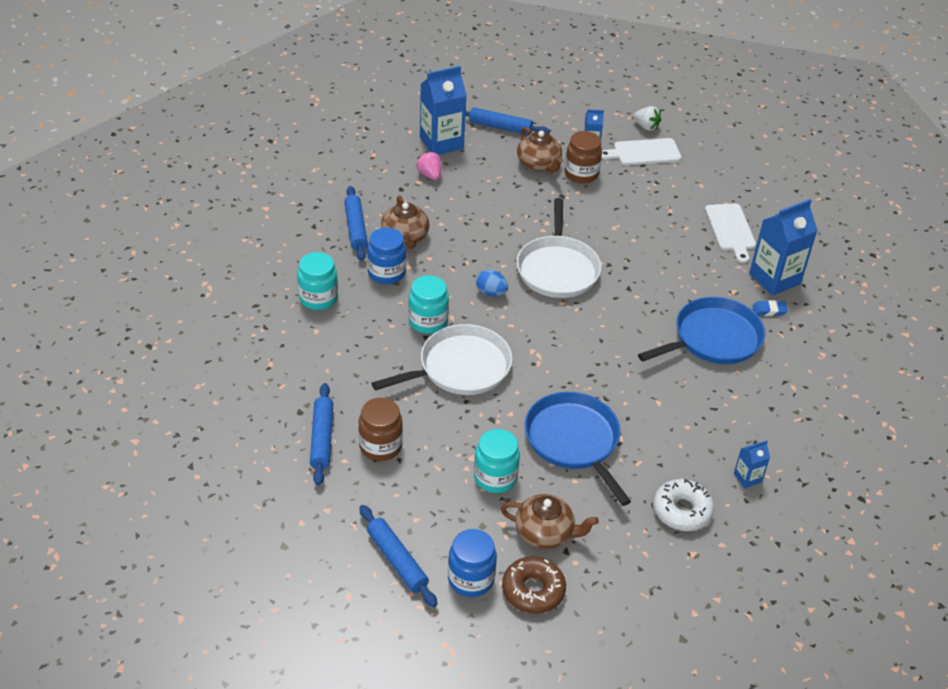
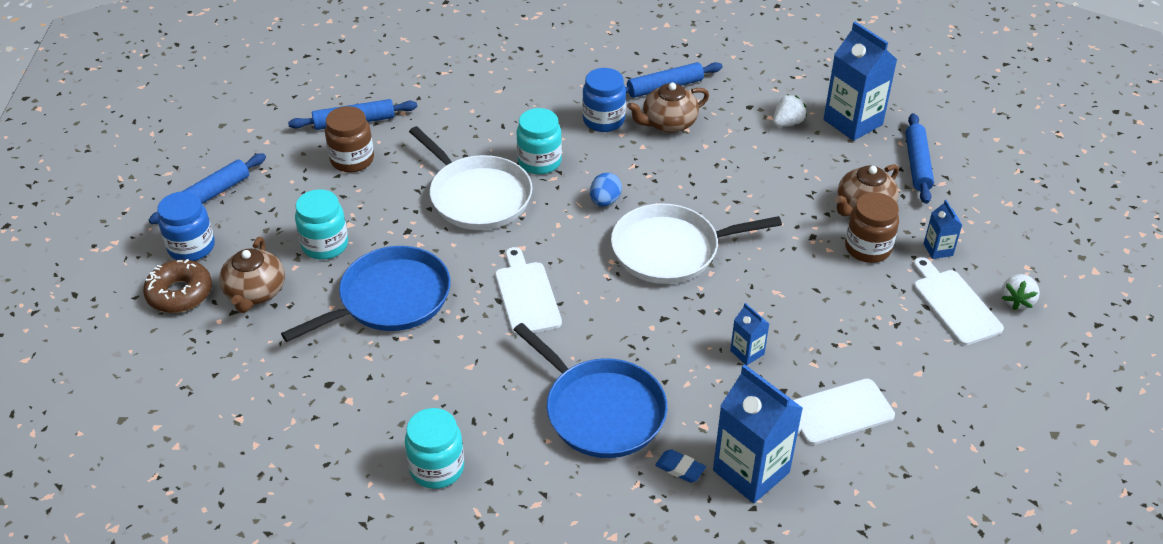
camera: 80 degrees right, 0 degrees up
turquoise jar [297,252,338,310] -> turquoise jar moved to [405,408,464,489]
pink strawberry [416,151,441,180] -> white strawberry [773,94,807,127]
white donut [653,479,714,531] -> none
blue carton [734,440,770,488] -> blue carton moved to [730,303,769,365]
blue eraser [752,300,788,316] -> blue eraser turned 45 degrees counterclockwise [655,449,706,483]
none -> white cutting board [495,247,562,336]

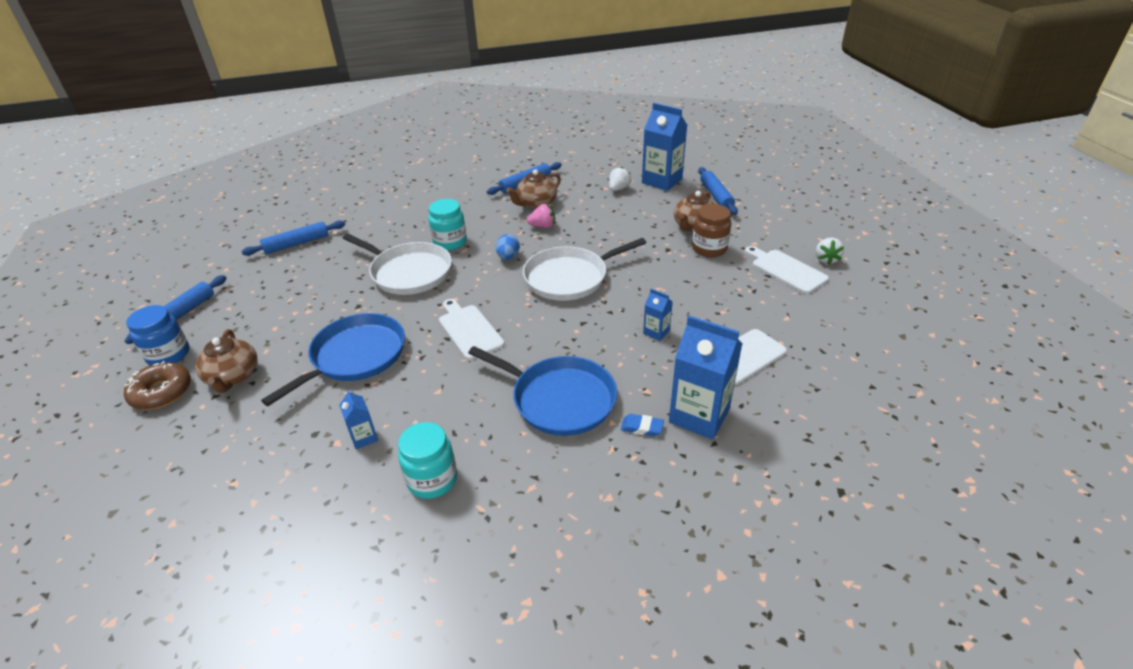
camera: 15 degrees left, 5 degrees down
turquoise jar [295,189,348,260] -> none
brown jar [325,106,374,173] -> none
blue jar [582,68,626,132] -> none
blue carton [924,200,962,259] -> blue carton moved to [339,389,378,449]
none -> pink strawberry [527,204,555,228]

